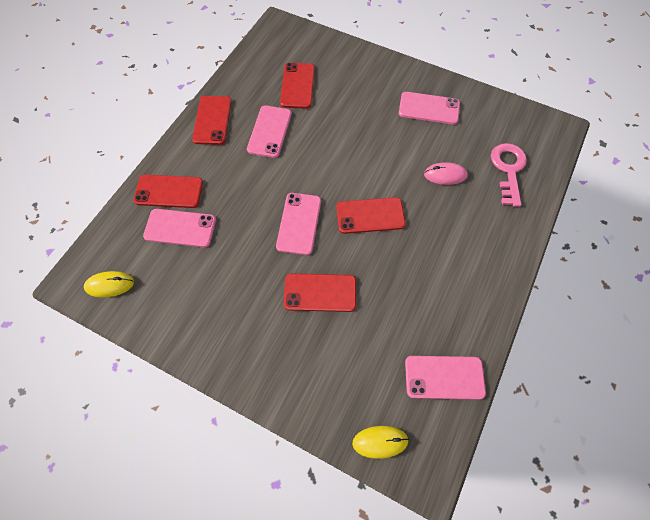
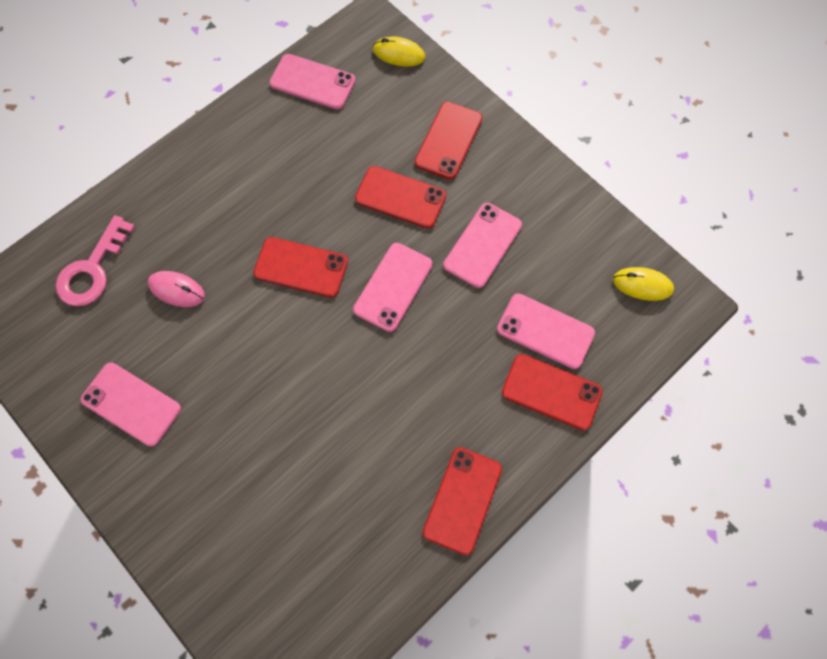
camera: 160 degrees left, 5 degrees up
pink phone [247,105,292,158] -> pink phone moved to [443,203,522,288]
red phone [280,63,315,109] -> red phone moved to [415,102,482,179]

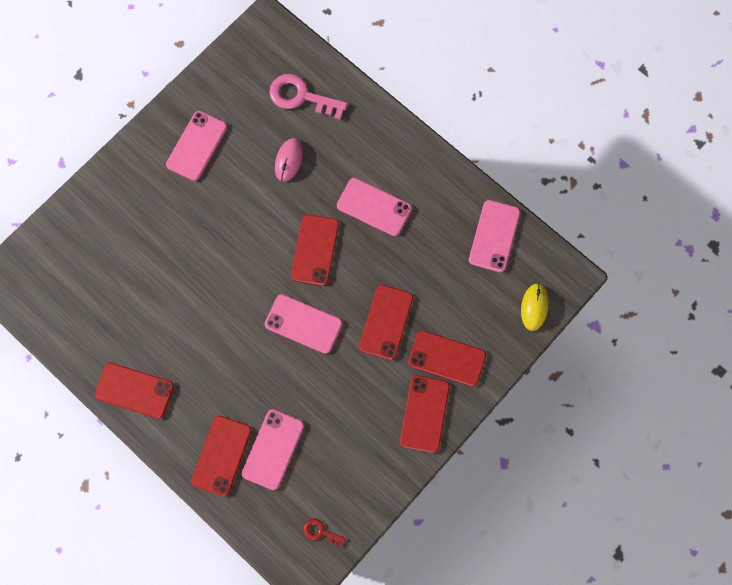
camera: 85 degrees right, 5 degrees up
pink phone [443,203,522,288] -> pink phone moved to [337,178,412,236]
yellow mouse [613,267,674,301] -> red key [304,519,346,547]
none -> red phone [400,375,450,453]

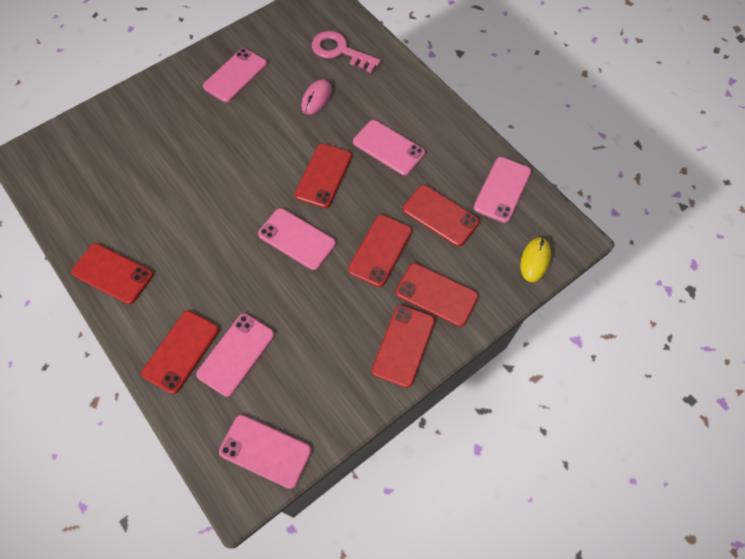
camera: 10 degrees right, 10 degrees down
red key [304,519,346,547] -> pink phone [219,415,312,489]
none -> red phone [403,185,480,247]

